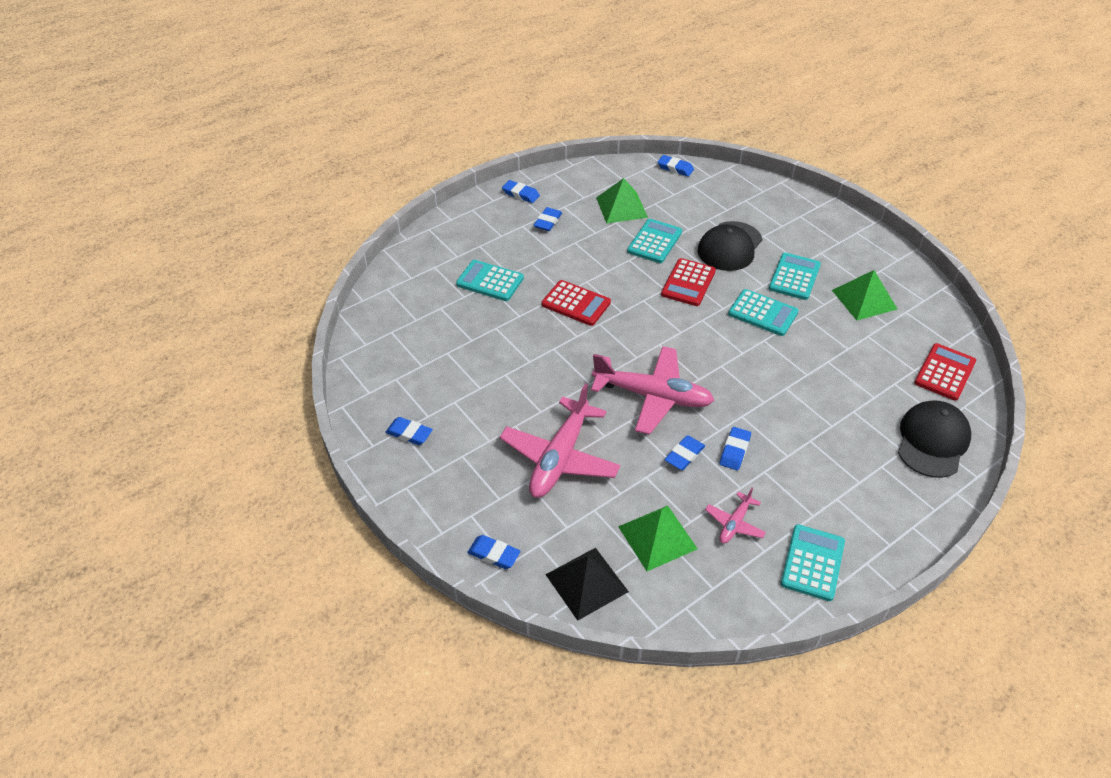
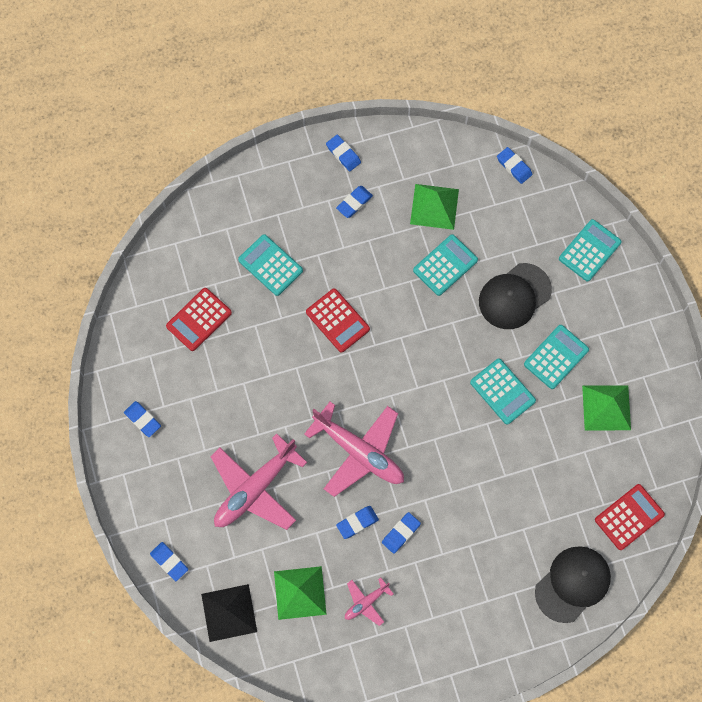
camera: 20 degrees right, 25 degrees up
red calculator [661,258,716,306] -> red calculator moved to [166,288,232,351]
turquoise calculator [781,524,845,601] -> turquoise calculator moved to [559,219,622,281]

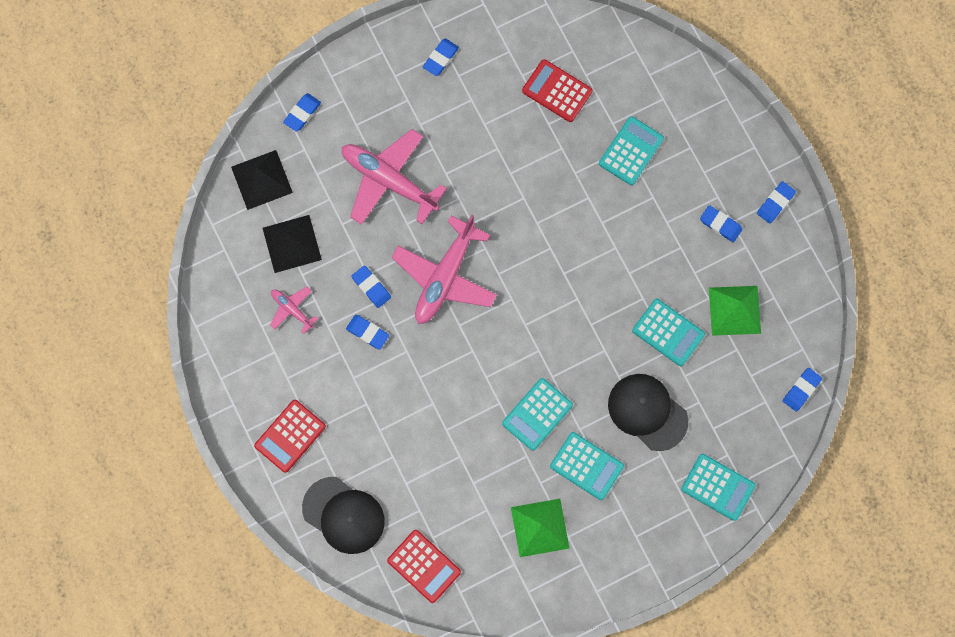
camera: 80 degrees right, 5 degrees up
green pyramid [274,566,327,620] -> black pyramid [263,215,322,273]
red calculator [306,288,370,353] -> red calculator moved to [254,400,326,473]

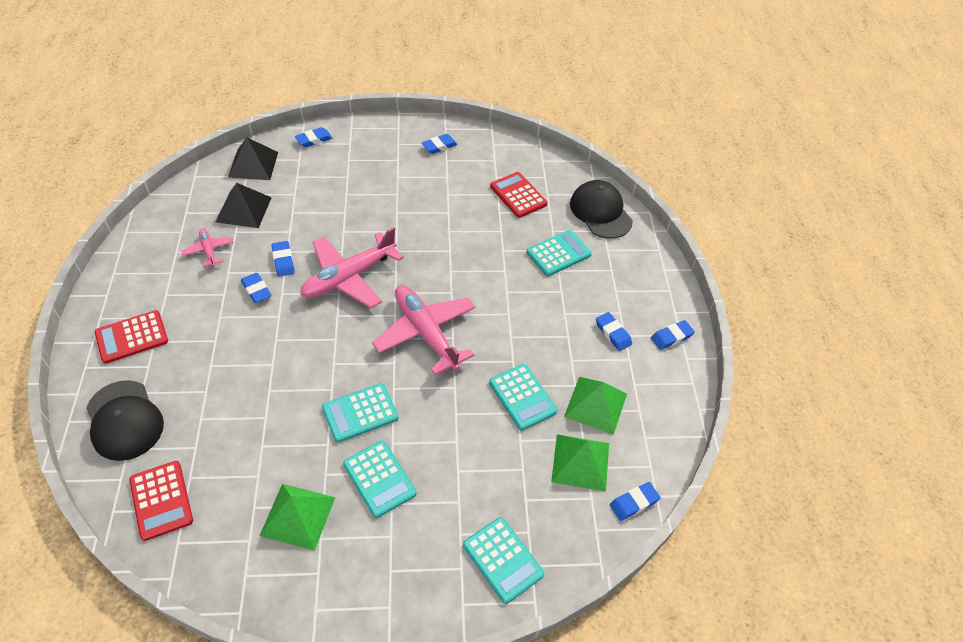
camera: 20 degrees right, 25 degrees down
pink plane [342,129,447,225] -> pink plane moved to [372,285,475,375]
black cap [608,374,688,451] -> black cap moved to [570,180,633,239]
none -> green pyramid [551,434,609,492]

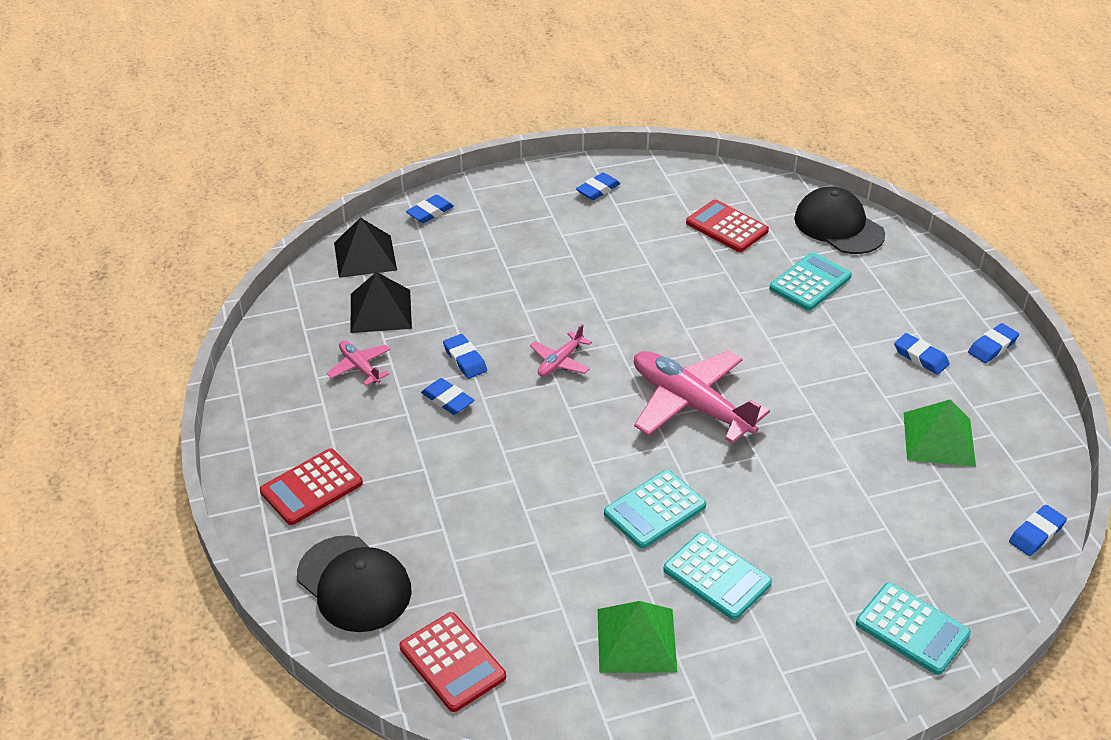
camera: 10 degrees left, 10 degrees down
pink plane [300,227,404,308] -> pink plane [530,324,592,377], size x0.48
turquoise calculator [489,364,558,431] -> none
green pyramid [551,434,609,492] -> none

